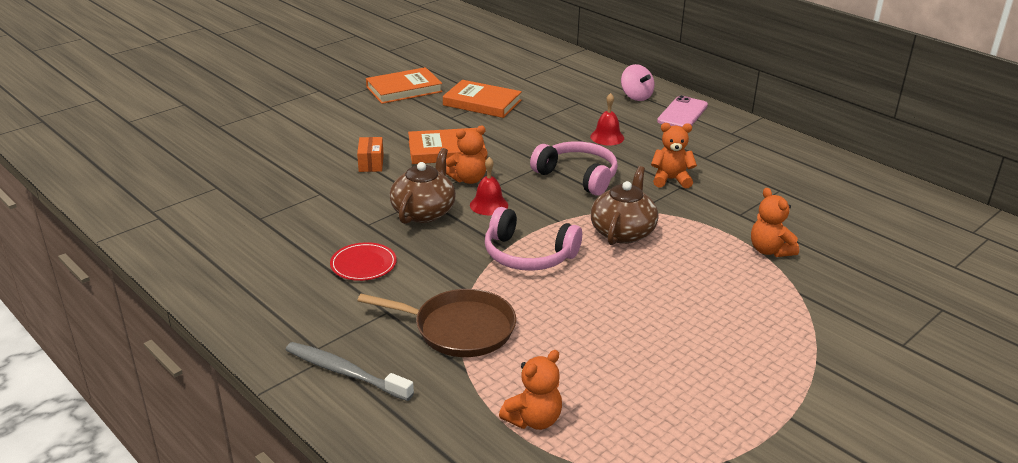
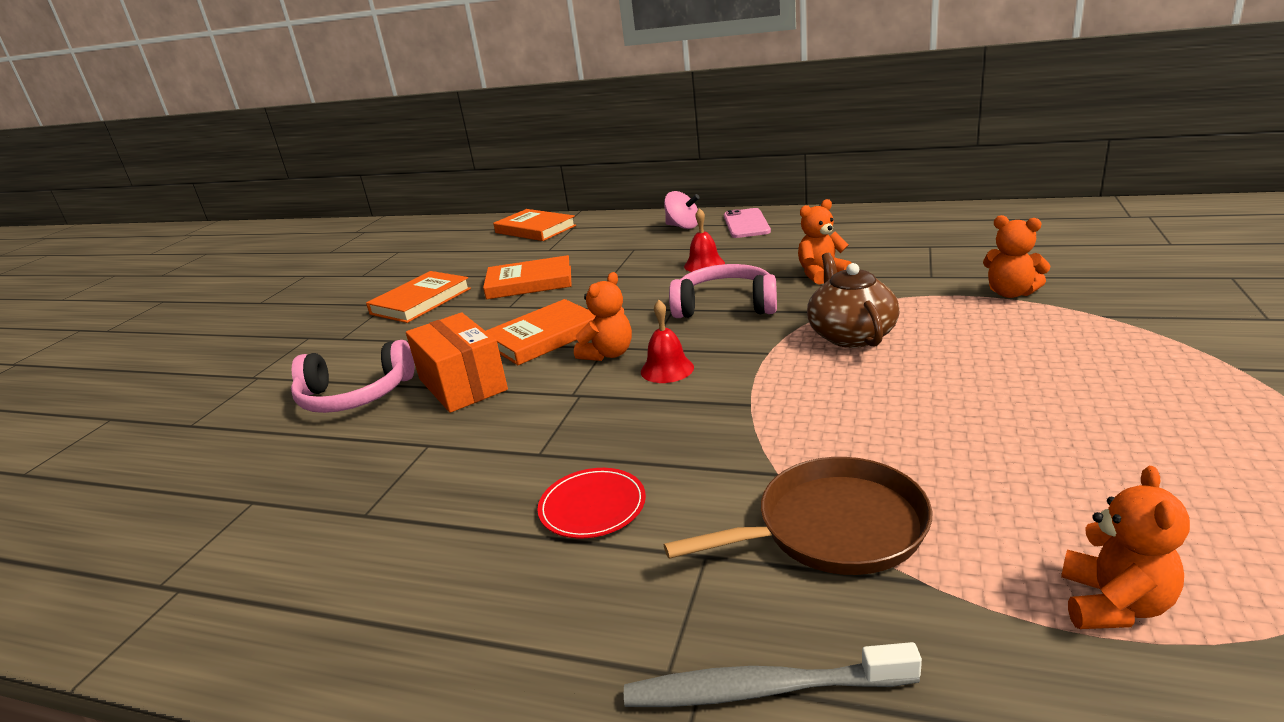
camera: 25 degrees left, 5 degrees down
orange box [357,137,384,172] -> orange box [406,313,508,413], size x1.83
brown teapot [390,148,456,224] -> none
pink headphones [485,207,582,271] -> pink headphones moved to [291,340,414,413]
none -> orange book [493,209,576,241]

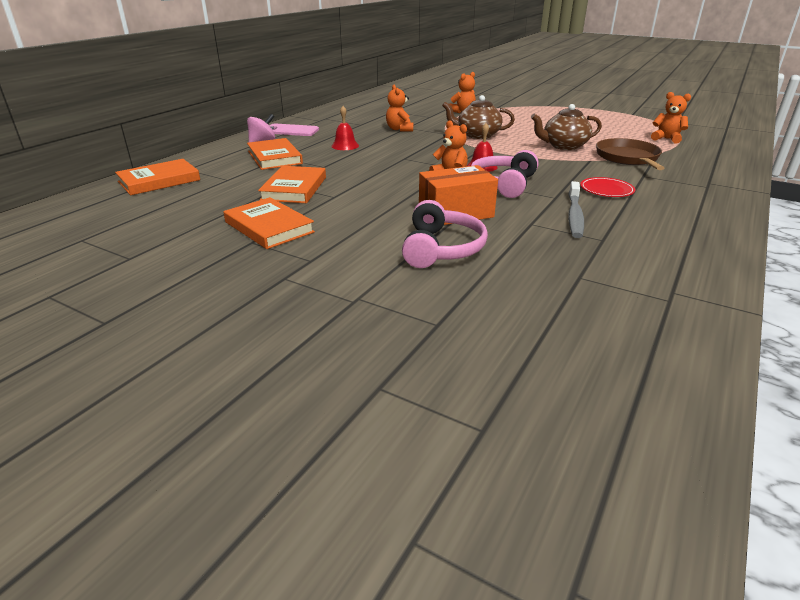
camera: 80 degrees left, 5 degrees up
orange book [486,299,596,365] -> orange book moved to [247,138,303,170]
grey toothbrush [624,642,922,707] -> grey toothbrush moved to [568,181,584,238]
pink headphones [669,264,777,318] -> pink headphones moved to [471,150,539,198]
none -> brown teapot [531,104,602,150]

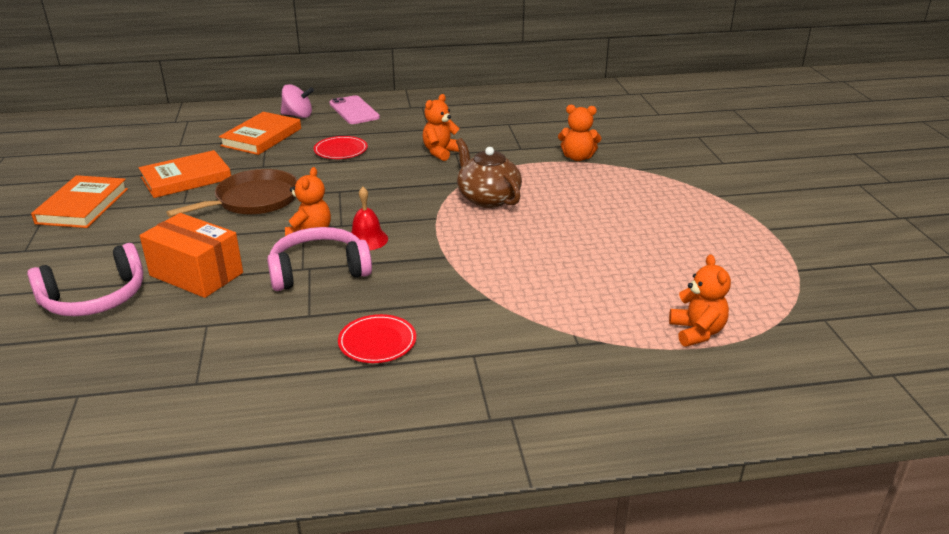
camera: 50 degrees right, 0 degrees up
orange book [115,159,200,195] -> none
red bell [331,106,359,150] -> red plate [314,136,368,159]
brown teapot [531,104,602,150] -> none
grey toothbrush [568,181,584,238] -> none
brown pan [596,138,664,170] -> brown pan moved to [166,169,298,217]

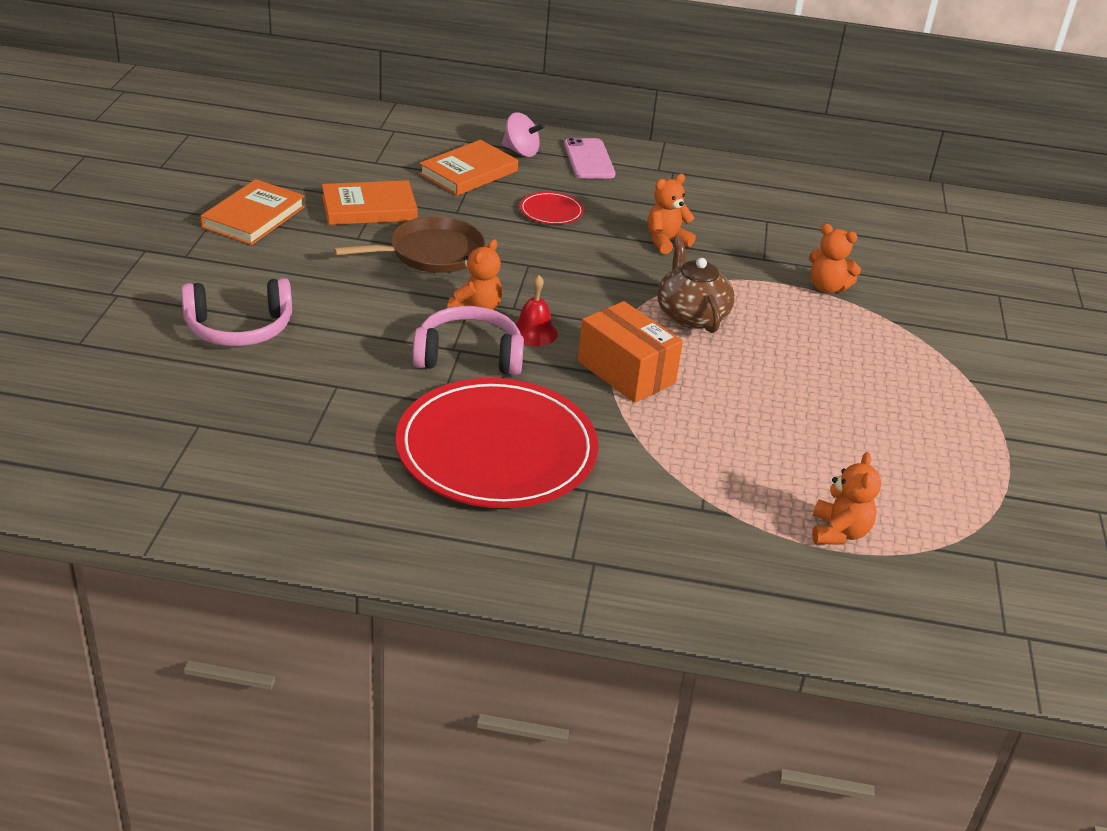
camera: 15 degrees right, 5 degrees up
orange box [140,213,243,298] -> orange box moved to [578,301,683,403]
red plate [338,314,416,363] -> red plate [396,378,599,508], size x2.43

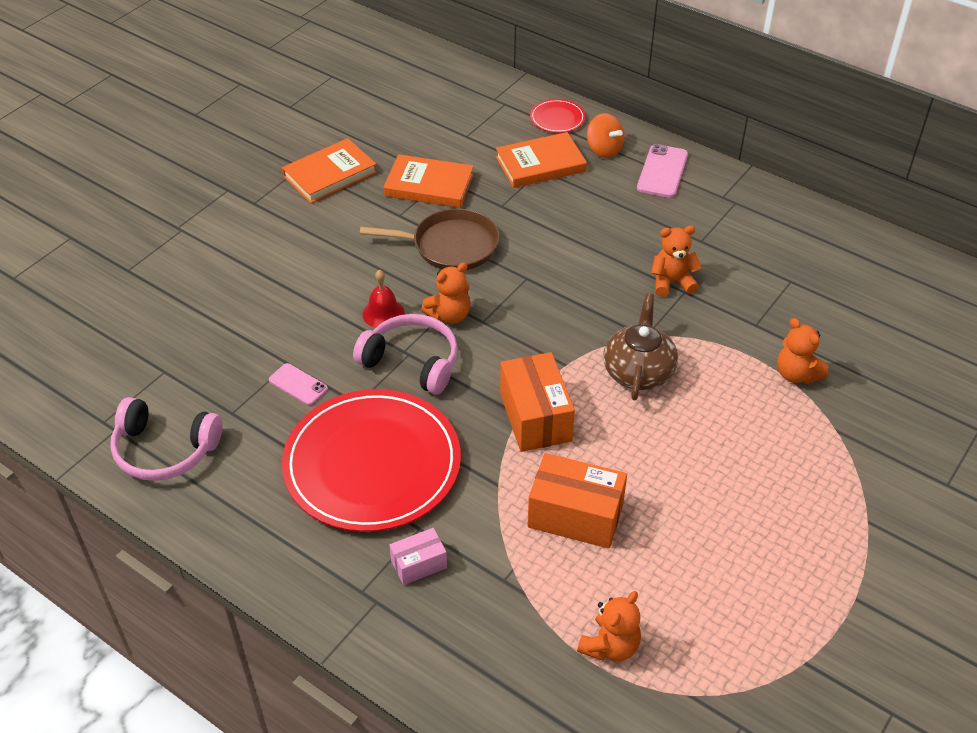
camera: 30 degrees right, 10 degrees up
pink headphones [181,278,292,346] -> pink headphones moved to [110,397,223,481]
pink spinning top [502,112,545,157] -> orange spinning top [587,113,624,158]
red bell [515,275,558,346] -> red bell moved to [362,270,405,328]
red plate [520,192,584,225] -> red plate moved to [530,99,586,133]
none -> pink phone [269,363,328,405]
none -> pink box [389,528,447,585]
none -> orange box [528,453,627,549]

